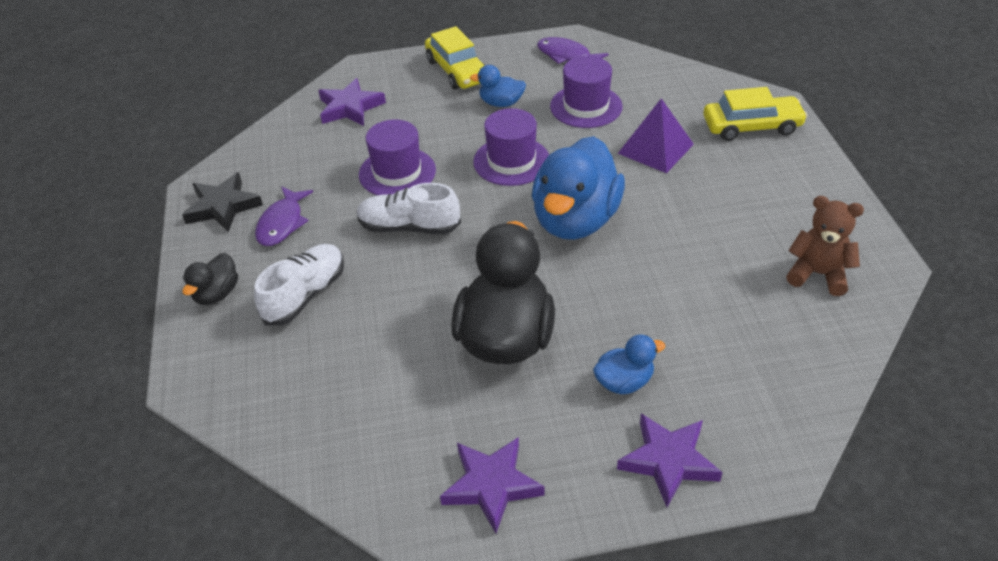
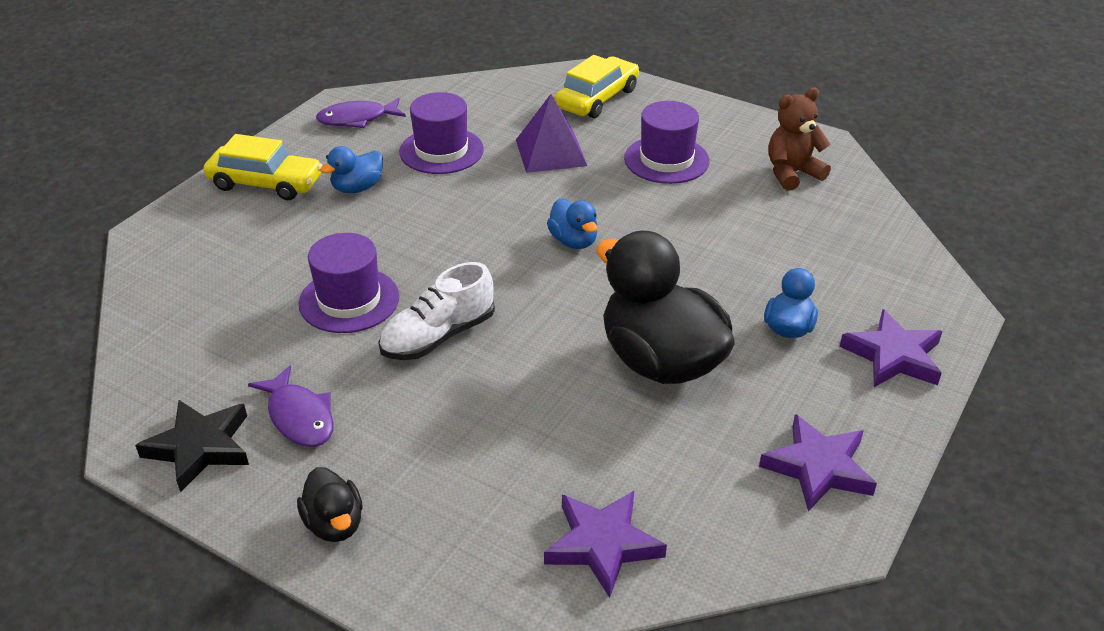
camera: 50 degrees left, 5 degrees down
white shoe [254,244,344,325] -> none
purple star [318,78,386,126] -> purple star moved to [544,491,667,598]
purple hat [473,108,549,186] -> purple hat moved to [624,101,710,184]
blue duck [532,136,625,240] -> blue duck [547,198,597,249], size x0.47

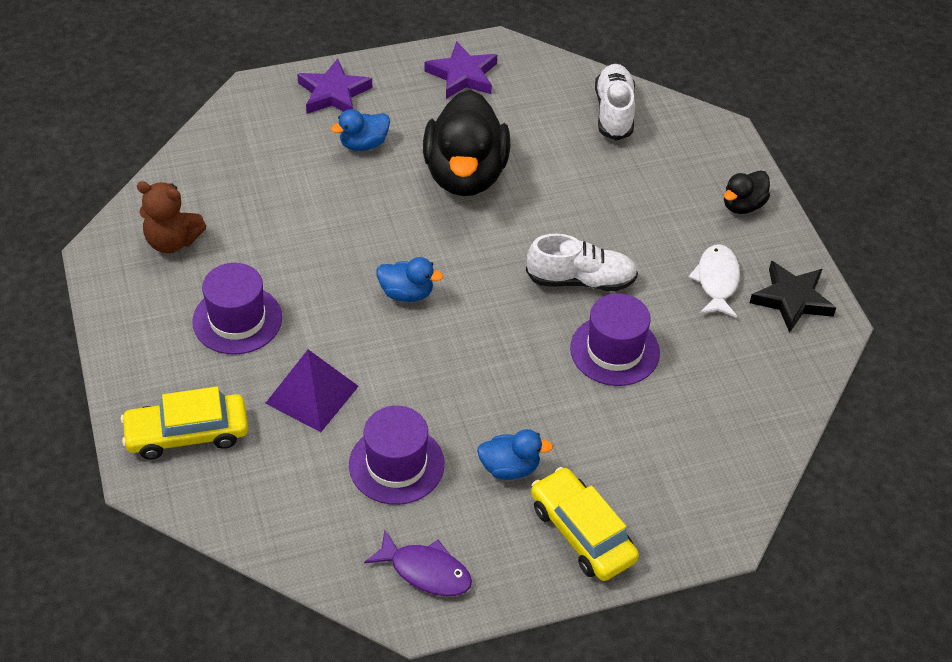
camera: 140 degrees left, 10 degrees up
purple fish [248,365,334,447] -> white fish [689,244,740,318]
black duck [297,467,363,542] -> black duck turned 150 degrees counterclockwise [724,170,770,214]
purple star [544,491,667,598] -> white shoe [595,64,635,141]
blue duck [547,198,597,249] -> blue duck turned 90 degrees clockwise [376,257,443,302]

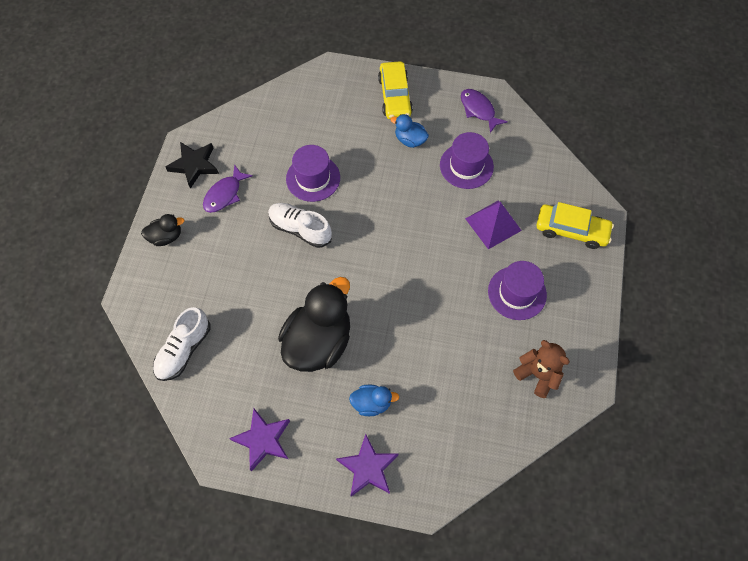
camera: 150 degrees left, 15 degrees up
blue duck [376,257,443,302] -> none
white fish [689,244,740,318] -> purple fish [203,164,253,213]

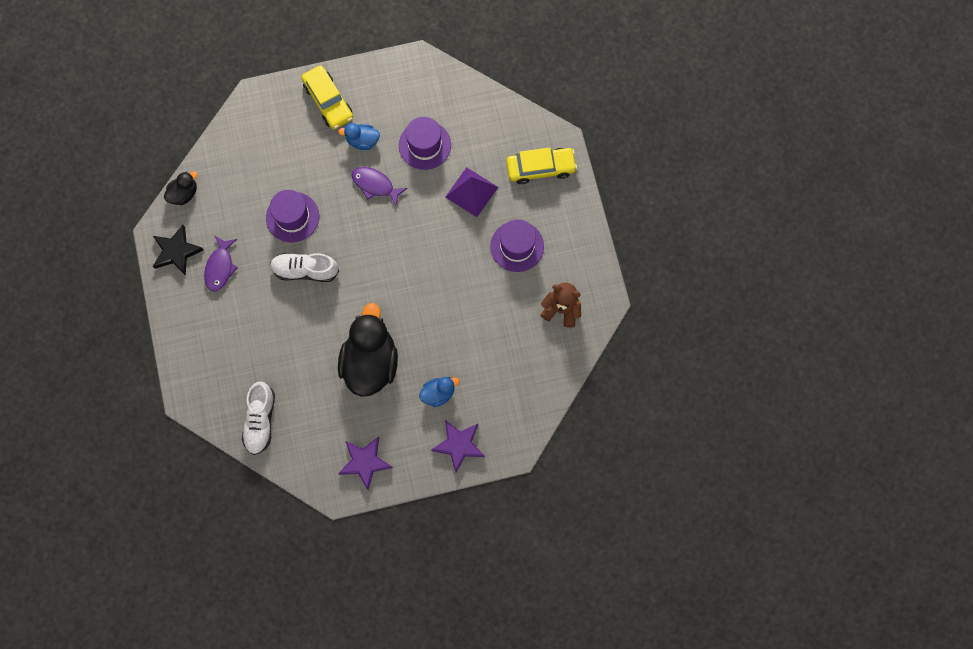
camera: 25 degrees left, 10 degrees up
black duck [141,214,184,246] -> black duck moved to [164,171,198,205]
purple fish [461,89,508,133] -> purple fish moved to [352,167,407,206]

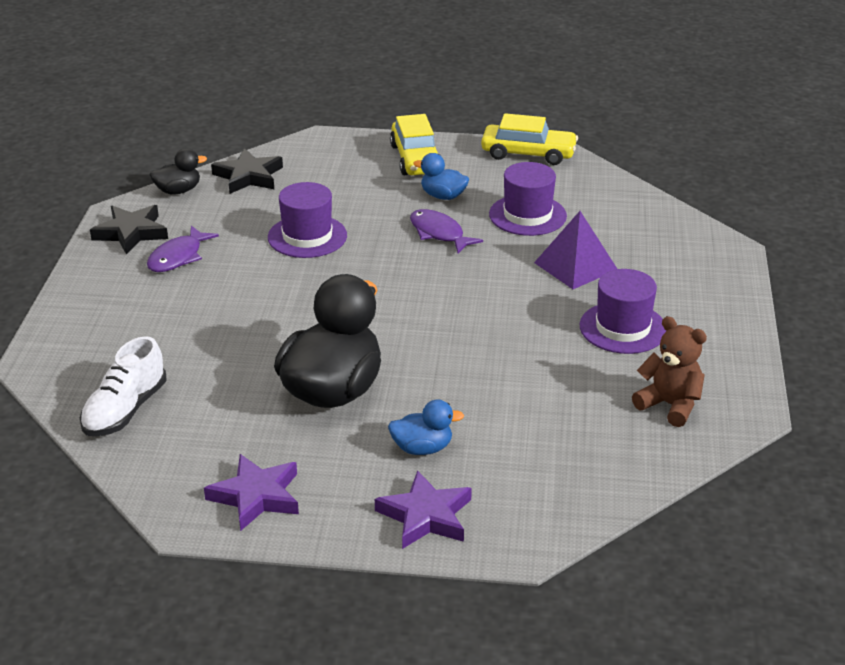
camera: 20 degrees right, 40 degrees down
white shoe [270,253,339,282] -> none
yellow car [506,147,577,184] -> yellow car moved to [481,113,578,165]
none -> black star [211,148,283,194]

